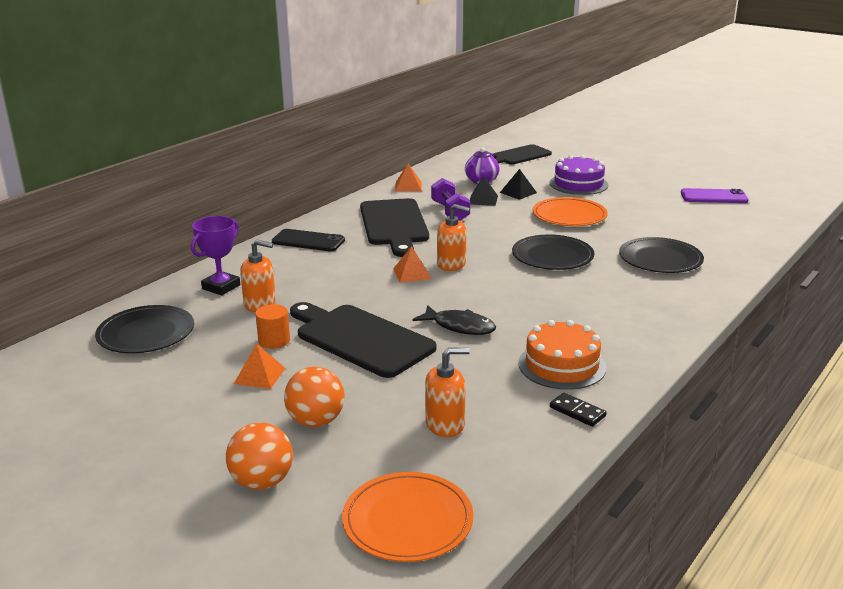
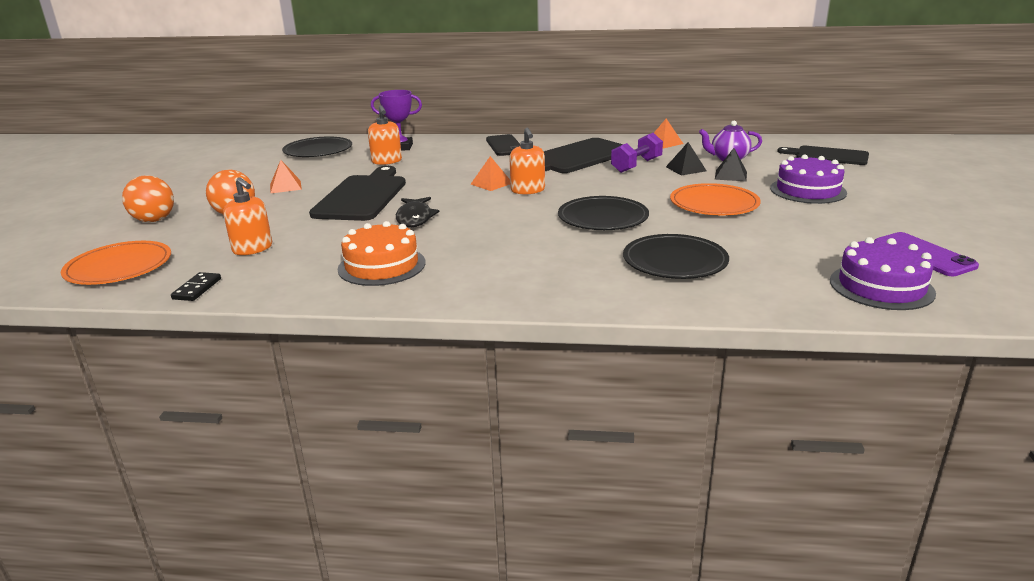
camera: 60 degrees right, 0 degrees up
orange cylinder [255,304,290,349] -> none
black domino [550,393,607,427] -> black domino moved to [171,272,221,301]
none -> purple cake [830,237,936,310]

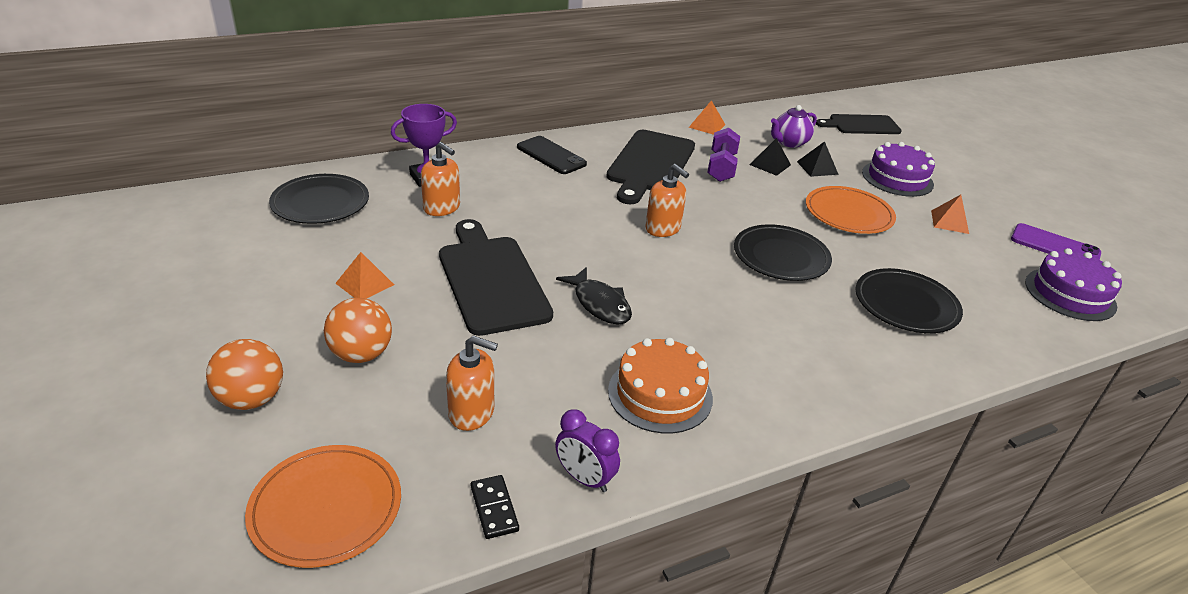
camera: 35 degrees left, 10 degrees up
orange pyramid [471,156,510,191] -> orange pyramid moved to [931,195,969,234]
none -> purple clock [555,409,620,492]

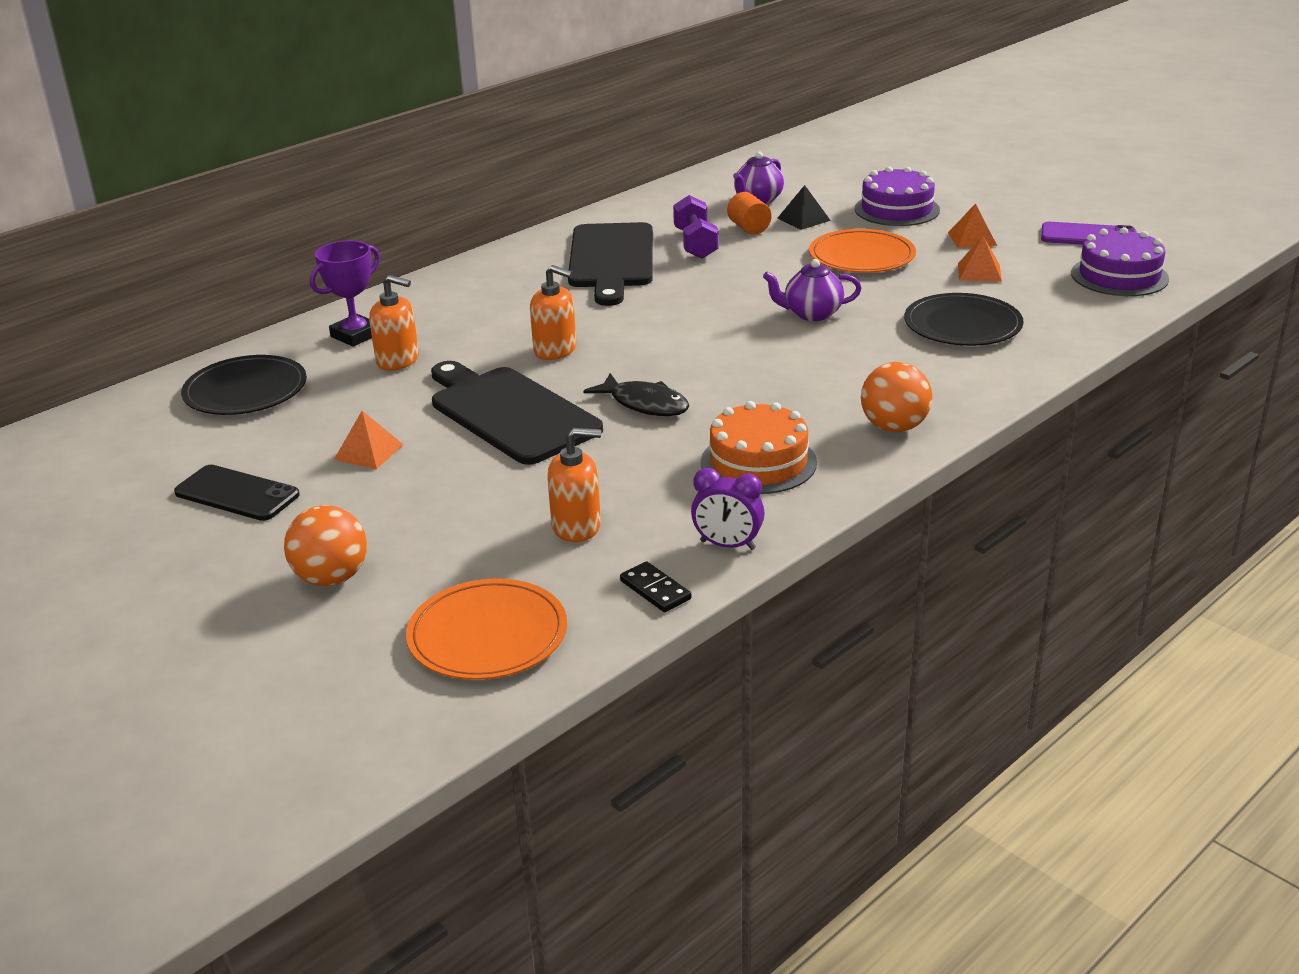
camera: 15 degrees left, 5 degrees down
orange ball [324,298,392,363] -> orange ball moved to [861,362,932,433]
black phone [517,136,587,174] -> black phone moved to [174,465,300,521]
orange soap dispenser [645,164,689,237] -> orange soap dispenser moved to [530,265,576,360]
orange pyramid [688,100,725,135] -> orange pyramid moved to [958,236,1002,282]
black plate [734,224,832,281] -> purple teapot [763,259,862,321]
black pyramid [750,138,791,176] -> orange cylinder [727,192,772,234]
black cutting board [816,114,902,134] -> none

